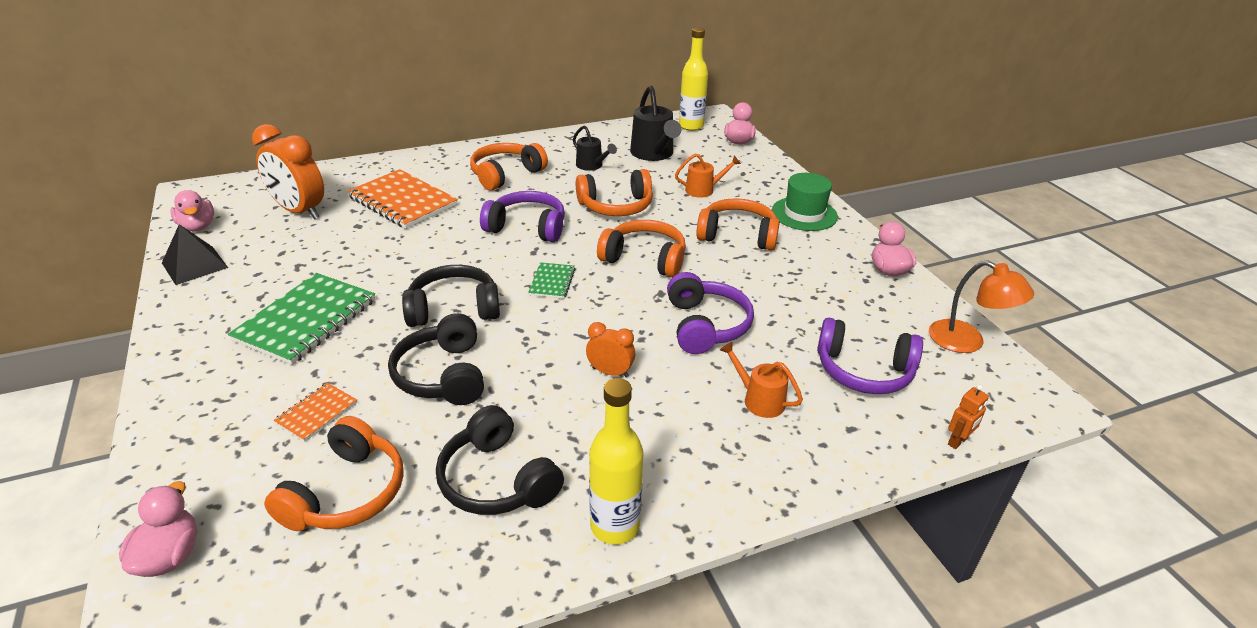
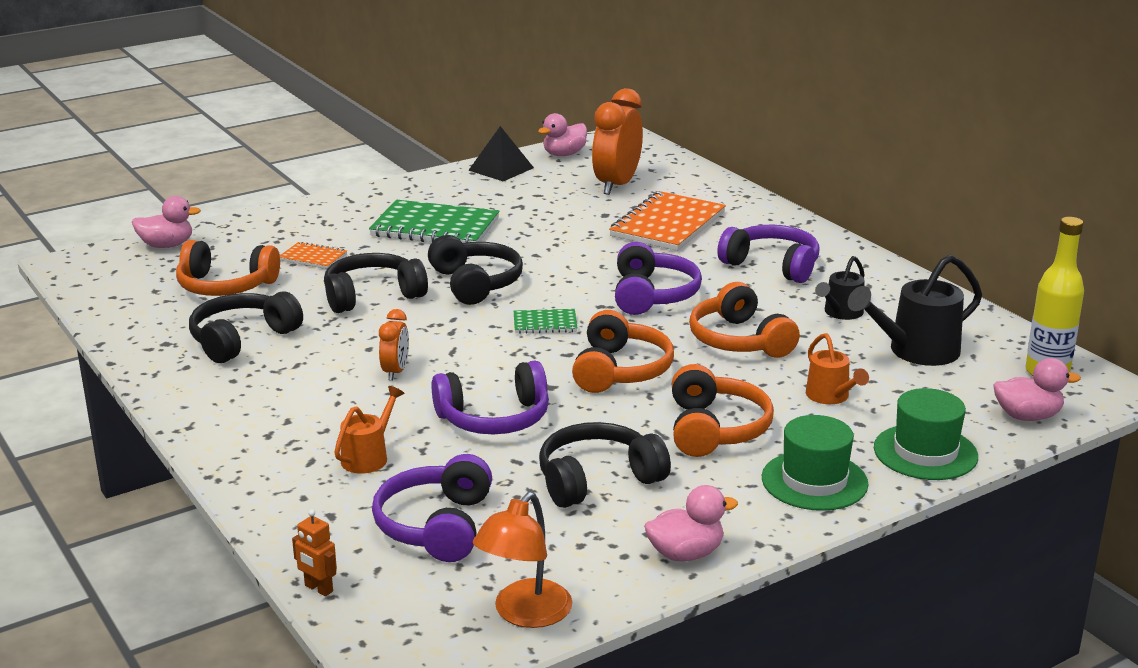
camera: 80 degrees right, 10 degrees down
orange headphones [470,143,548,190] -> purple headphones [717,225,820,283]
yellow bottle [589,378,644,545] -> none
none -> black headphones [539,422,671,508]
none -> green hat [874,388,978,480]

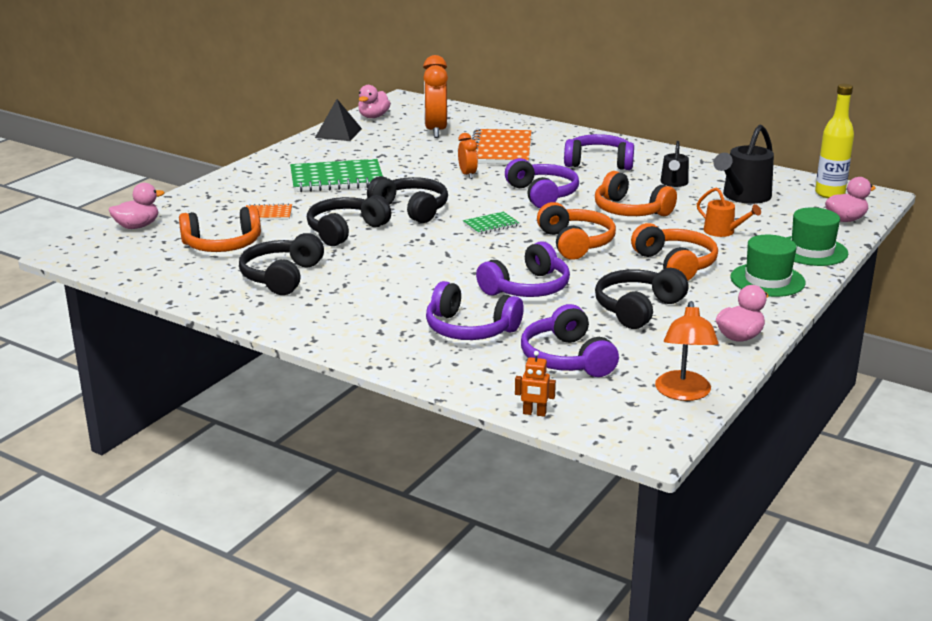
camera: 25 degrees left, 0 degrees up
orange watering can [334,386,404,474] -> purple headphones [426,281,524,340]
orange clock [379,309,409,381] -> orange clock moved to [458,133,478,179]

